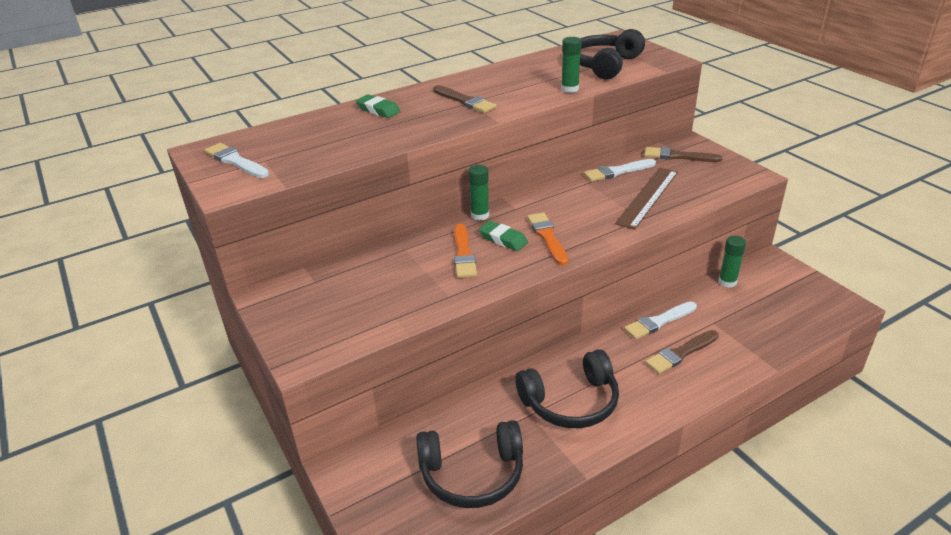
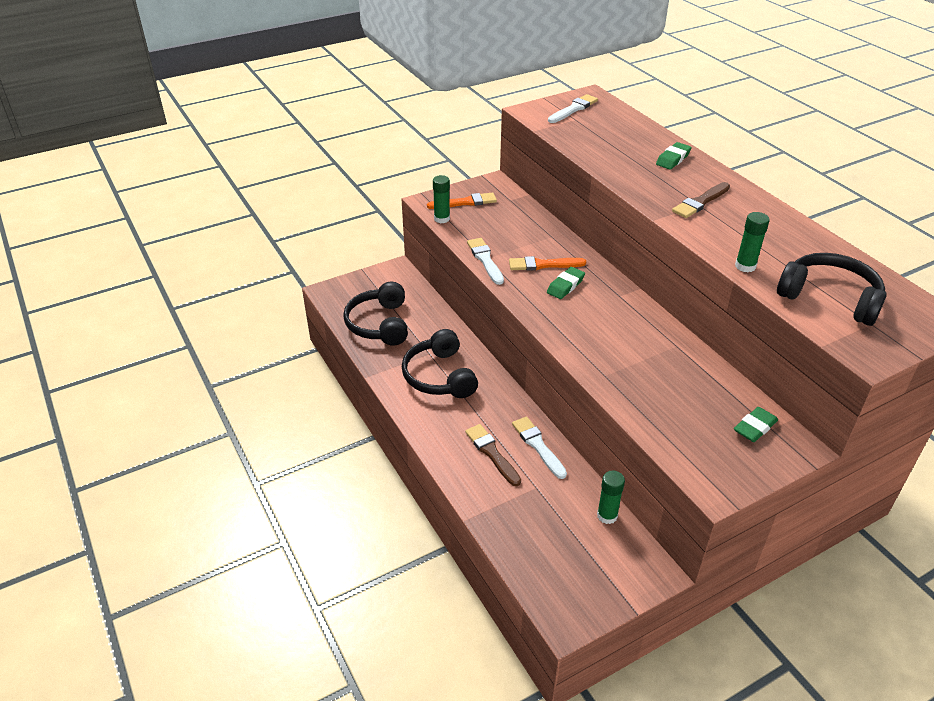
camera: 90 degrees right, 5 degrees up
green glue stick [468,165,489,221] -> green glue stick moved to [433,175,450,223]
orange brush [527,212,568,265] -> orange brush moved to [427,192,497,209]
white brush [583,159,656,182] -> white brush moved to [467,238,504,285]
brown ruler [615,167,678,230] -> none
brown brush [644,147,722,162] -> green eraser [734,407,778,442]

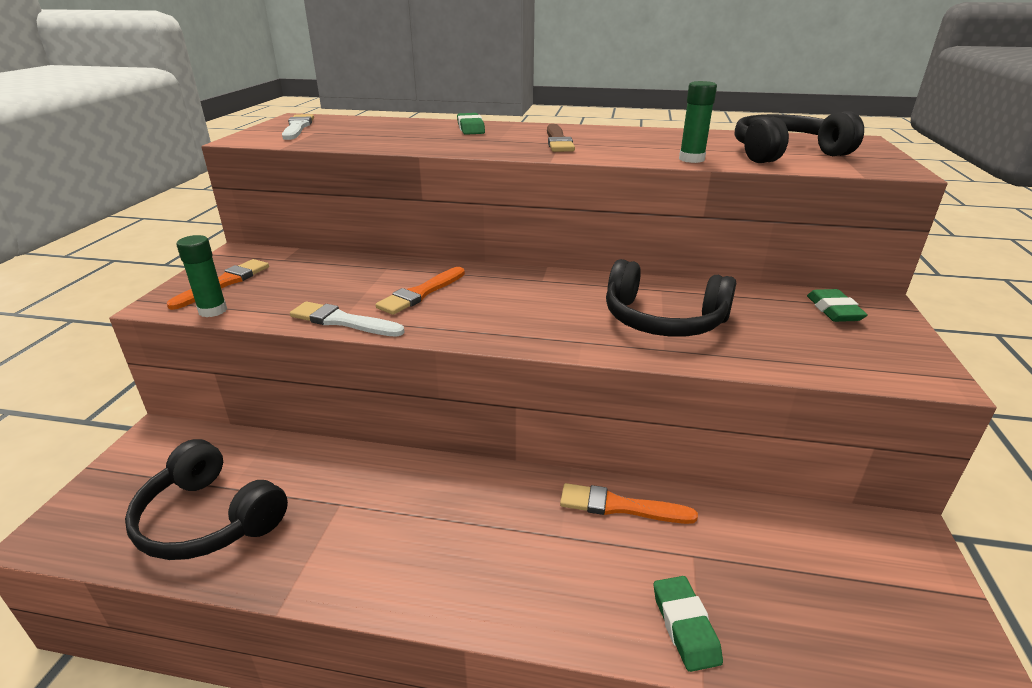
camera: 50 degrees left, 10 degrees down
black headphones [402,329,478,398] -> black headphones moved to [606,259,736,337]
brown brush [465,424,521,486] -> none
white brush [512,416,567,479] -> orange brush [560,483,698,524]
green eraser [547,267,585,299] -> green eraser moved to [654,576,723,672]
green glue stick [597,470,625,524] -> none

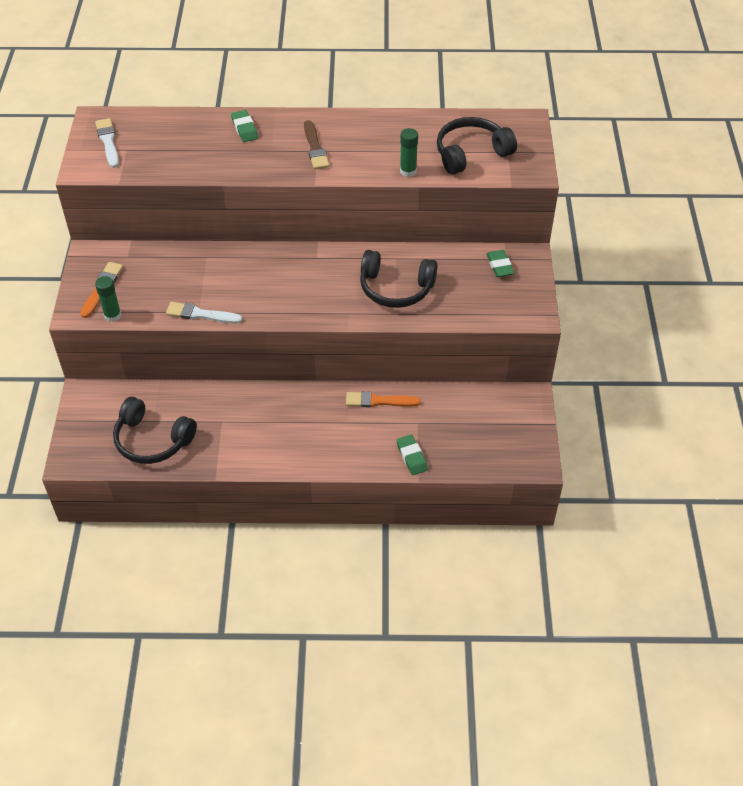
camera: 10 degrees left, 20 degrees up
orange brush [376,267,465,315] -> none

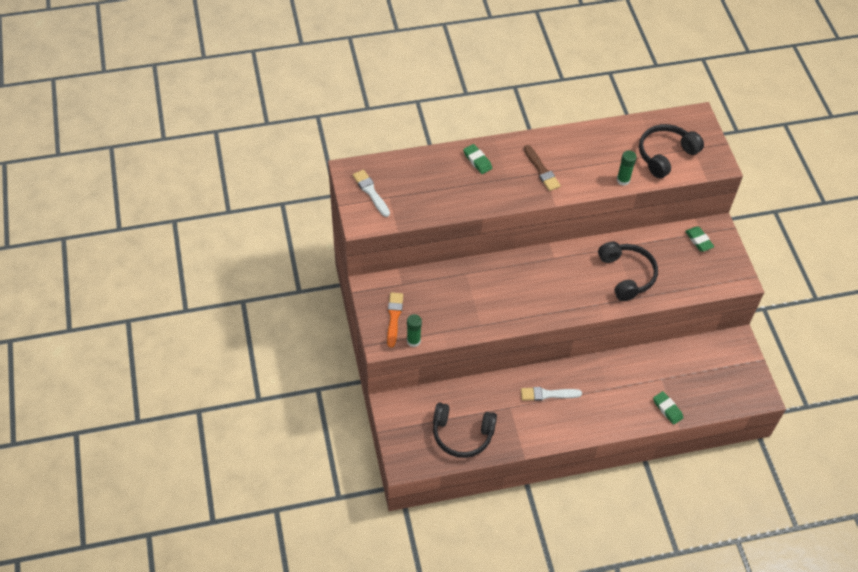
camera: 15 degrees left, 5 degrees up
white brush [166,302,242,324] -> white brush moved to [521,387,582,401]
orange brush [346,391,421,407] -> none
black headphones [360,250,437,308] -> black headphones turned 105 degrees counterclockwise [598,242,658,301]

